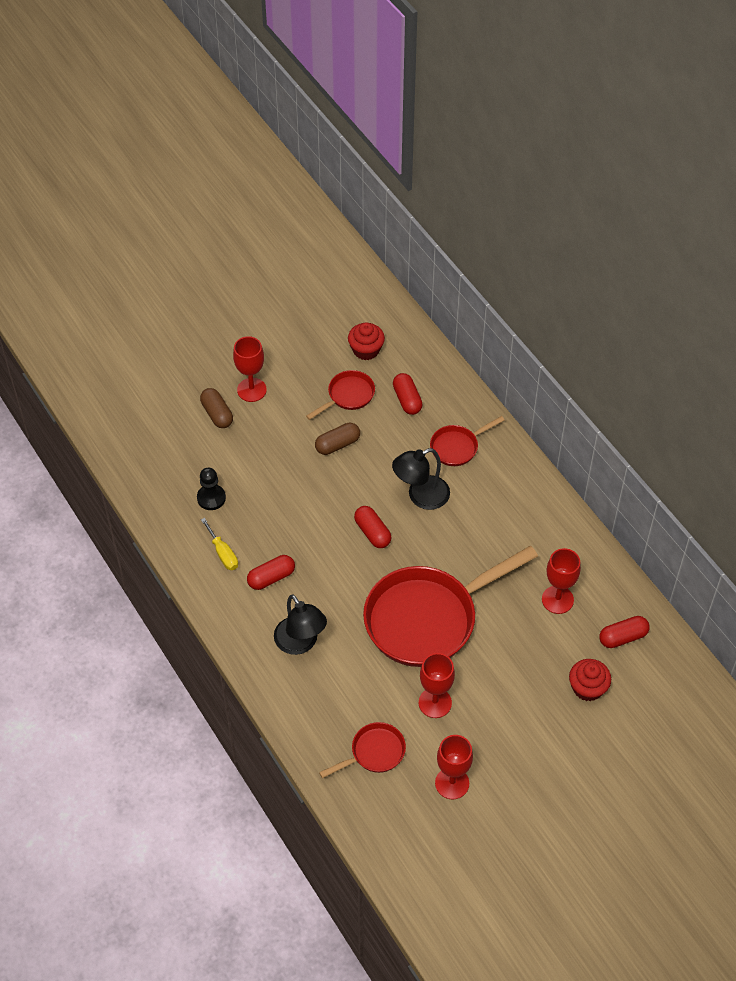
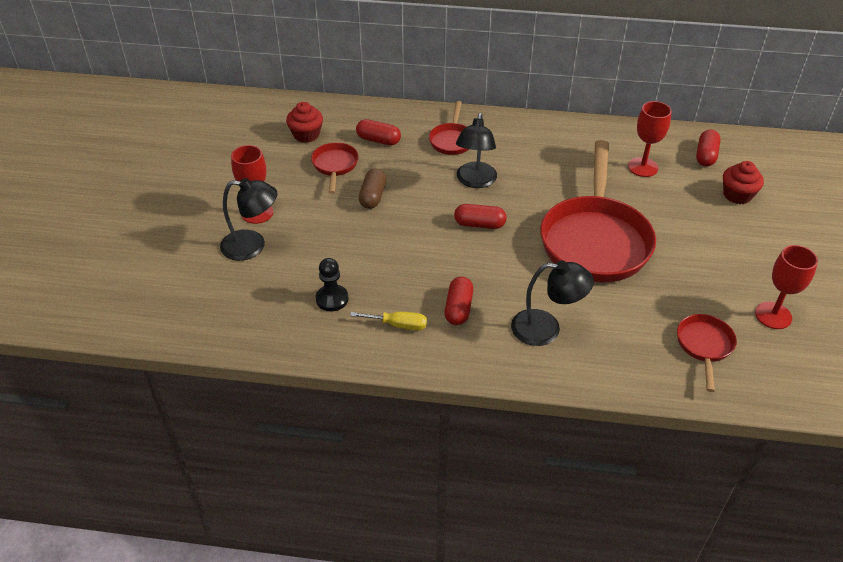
camera: 50 degrees left, 10 degrees down
brown capsule [200,388,233,428] -> black lamp [220,178,278,261]
red goblet [419,653,455,718] -> none

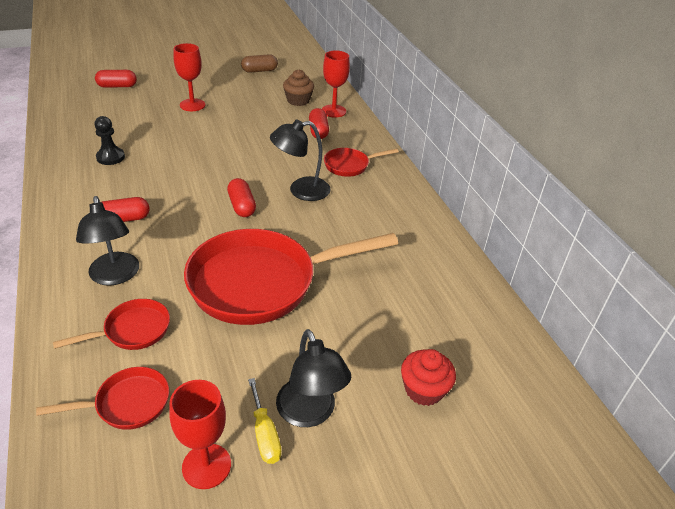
camera: 60 degrees right, 5 degrees down
black lamp [220,178,278,261] -> black lamp moved to [276,329,351,427]
red cupcake [286,102,323,143] -> brown cupcake [283,70,314,106]
red pan [311,142,359,194] -> red pan moved to [53,299,170,350]
yellow screwdriver [350,312,427,331] -> yellow screwdriver moved to [248,378,281,464]
brown capsule [359,168,386,209] -> brown capsule moved to [241,54,278,73]
red goblet [628,101,672,177] -> red goblet moved to [322,50,350,118]
red capsule [696,130,721,166] -> red capsule moved to [95,70,137,88]

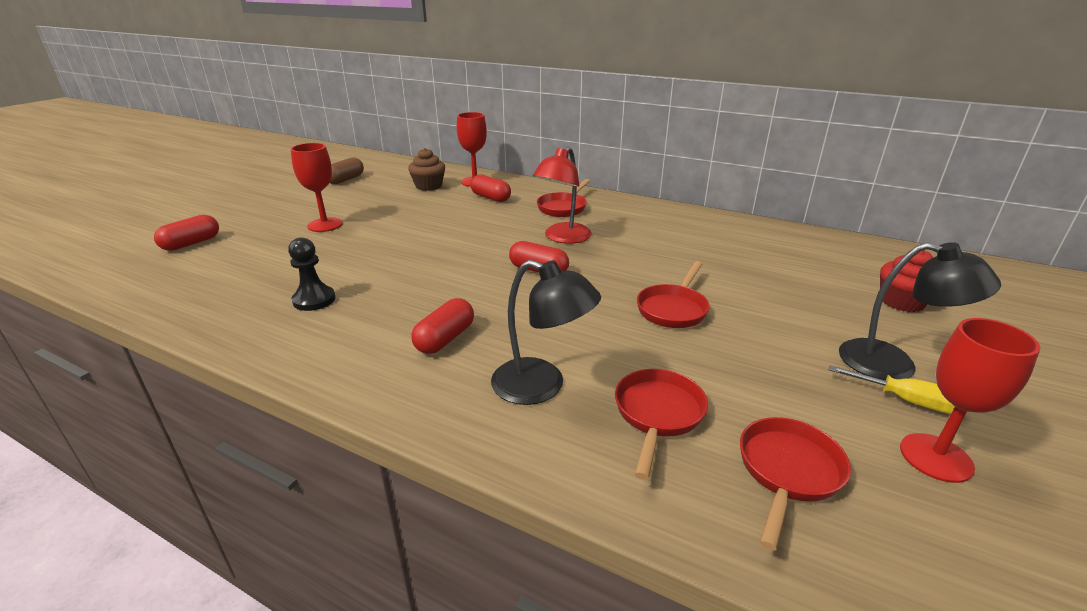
camera: 40 degrees left, 10 degrees down
red pan [184,229,398,325] -> red pan [637,261,709,328], size x0.46
black lamp [270,120,331,201] -> red lamp [533,146,592,244]

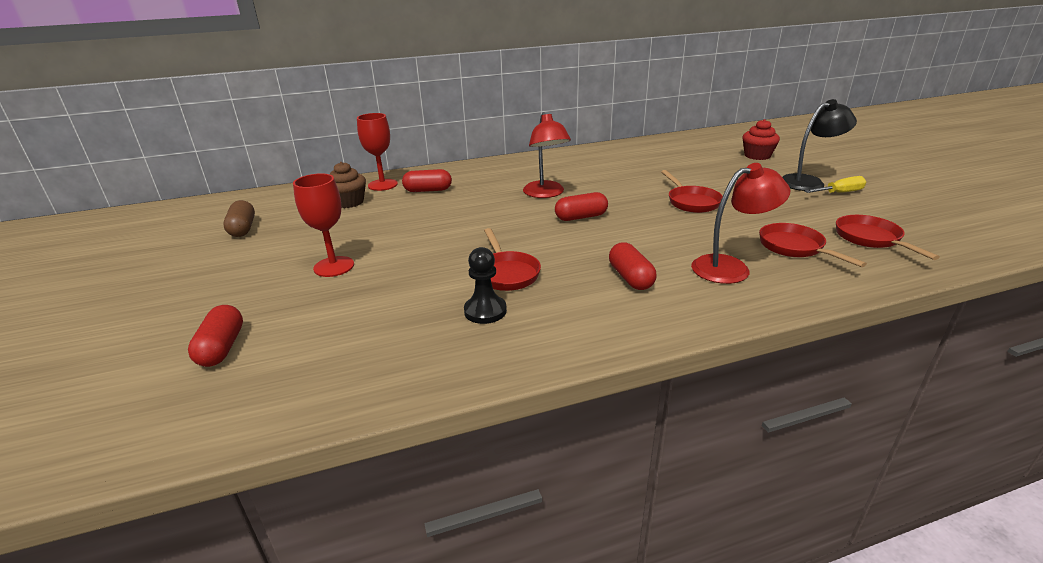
camera: 45 degrees left, 0 degrees up
black lamp [491,260,601,405] -> red lamp [691,163,790,284]
red pan [537,179,590,217] -> red pan moved to [484,228,541,291]
red goblet [900,318,1040,483] -> none

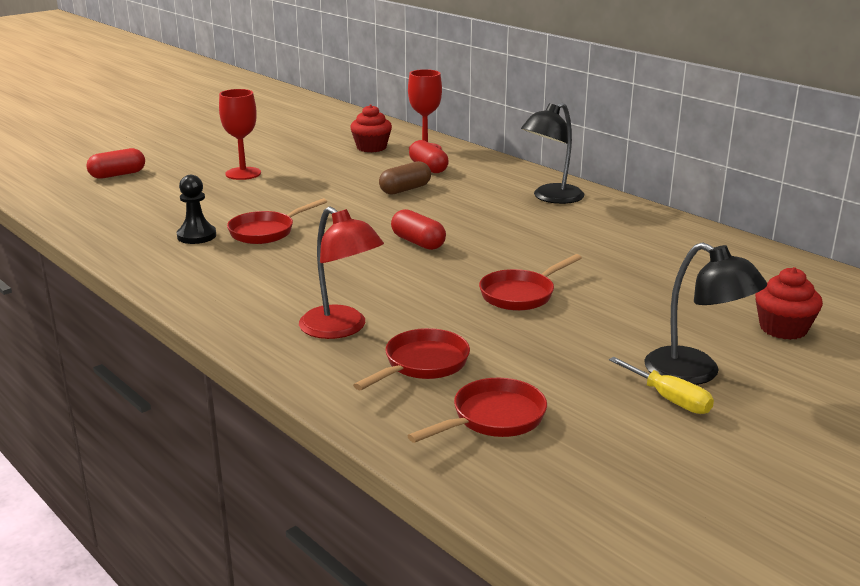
camera: 65 degrees right, 5 degrees down
brown capsule [223,200,255,237] -> brown capsule moved to [379,161,431,195]
brown cupcake [330,162,366,208] -> red cupcake [350,105,392,152]
red lamp [523,112,571,198] -> none
red capsule [609,242,657,290] -> none
none -> black lamp [521,103,584,204]

